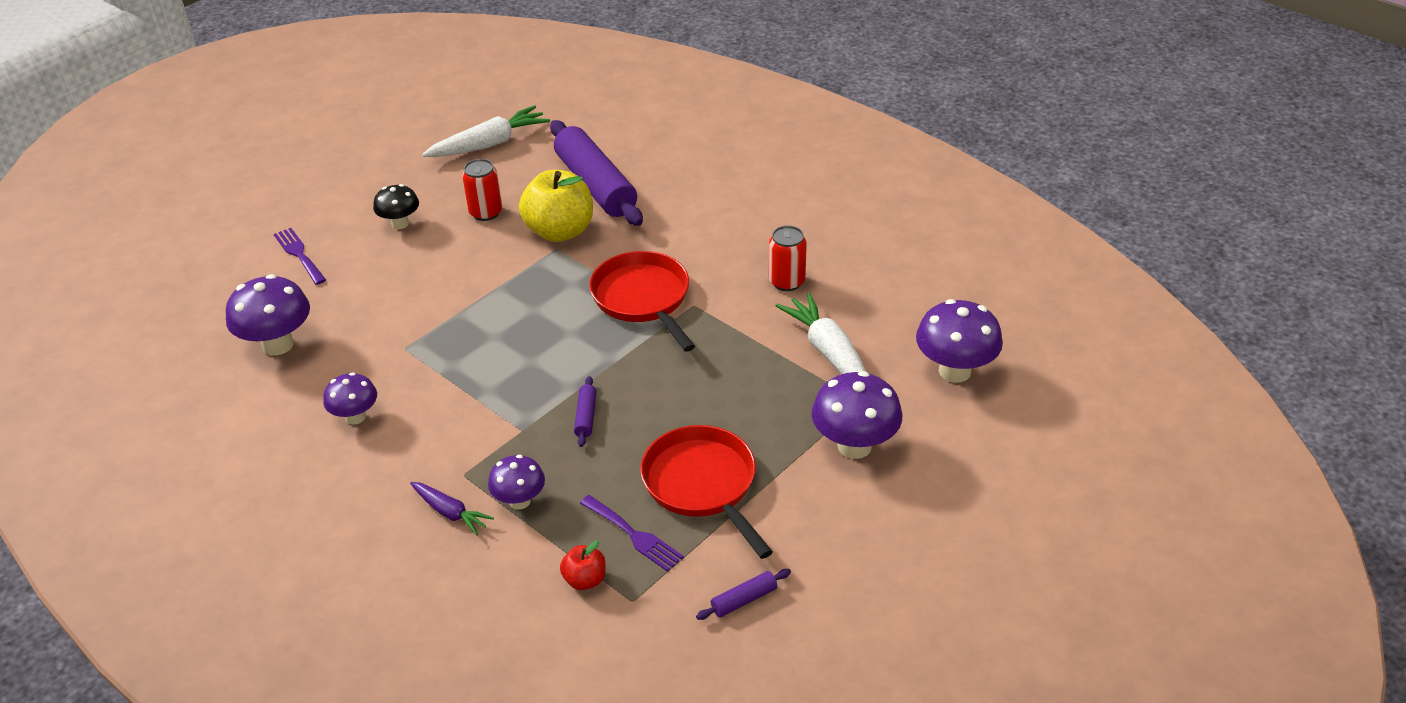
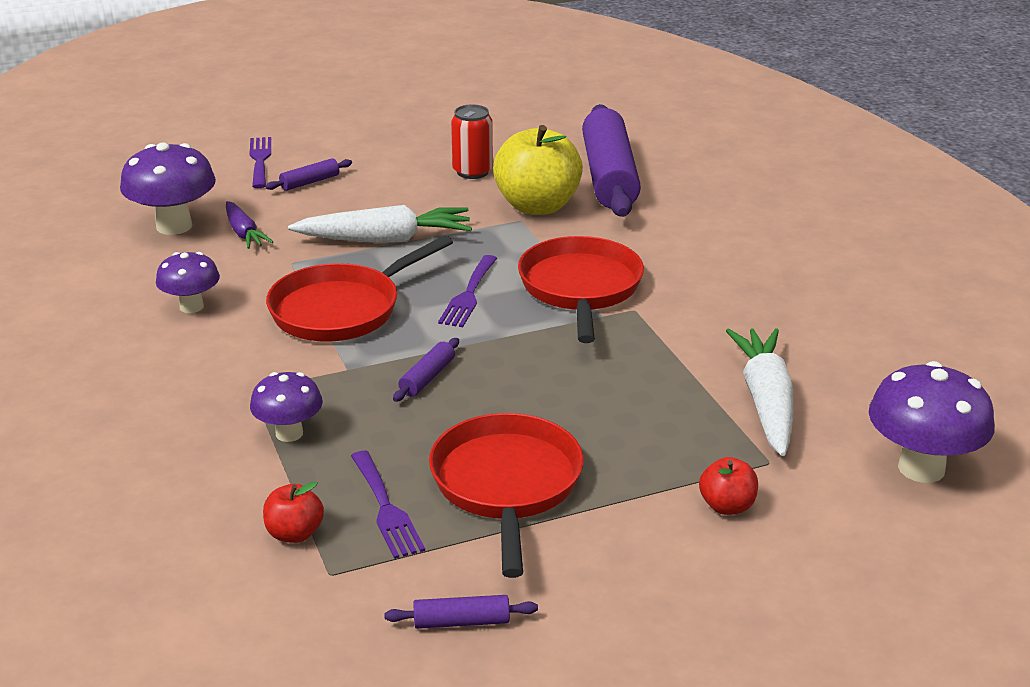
camera: 25 degrees right, 10 degrees down
black mushroom [373,184,419,229] -> none
purple carrot [410,482,494,535] -> purple carrot moved to [226,201,273,249]
white carrot [422,105,550,157] -> white carrot moved to [288,205,472,243]
red can [769,225,807,291] -> none
purple mushroom [812,371,902,459] -> red apple [699,457,758,515]
none -> purple rolling pin [265,158,352,191]
none -> red pan [266,235,453,342]
none -> purple fork [438,255,497,327]

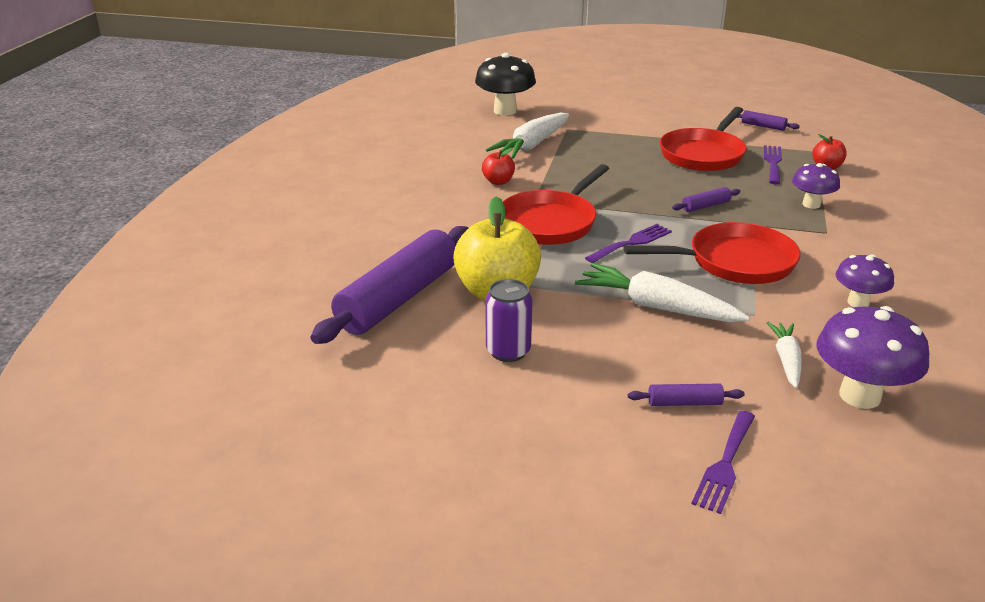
camera: 145 degrees left, 0 degrees up
purple carrot [226,201,273,249] -> white carrot [767,322,802,388]
red can [451,105,493,179] -> purple can [485,279,532,362]
red apple [699,457,758,515] -> red apple moved to [482,148,515,185]
purple mushroom [869,361,995,483] -> black mushroom [475,53,536,116]

